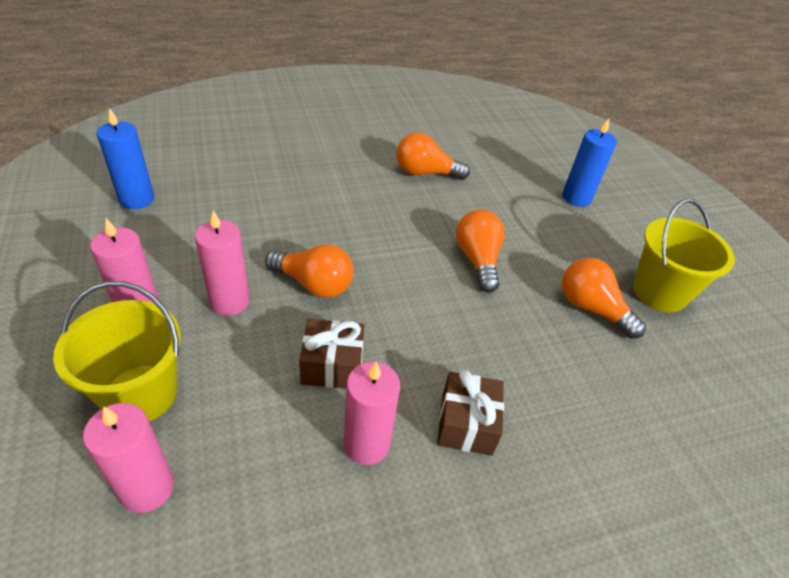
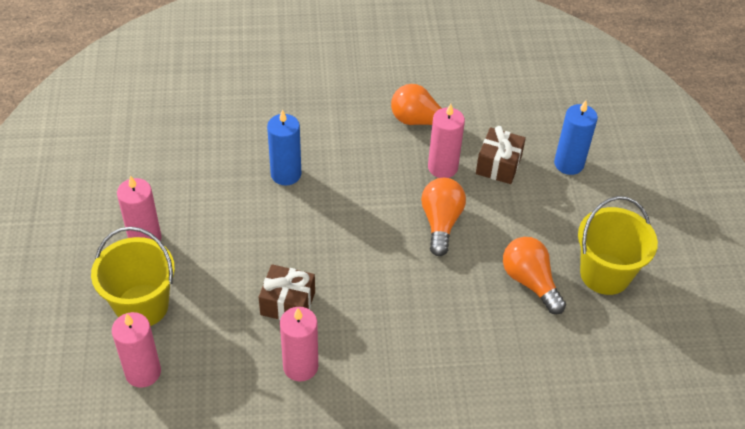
camera: 15 degrees right, 5 degrees up
blue candle [97,108,154,209] -> blue candle moved to [267,110,301,185]
pink candle [195,211,250,316] -> pink candle moved to [428,104,465,178]
orange light bulb [265,244,354,298] -> none
brown gift [437,370,504,456] -> brown gift moved to [476,126,526,184]

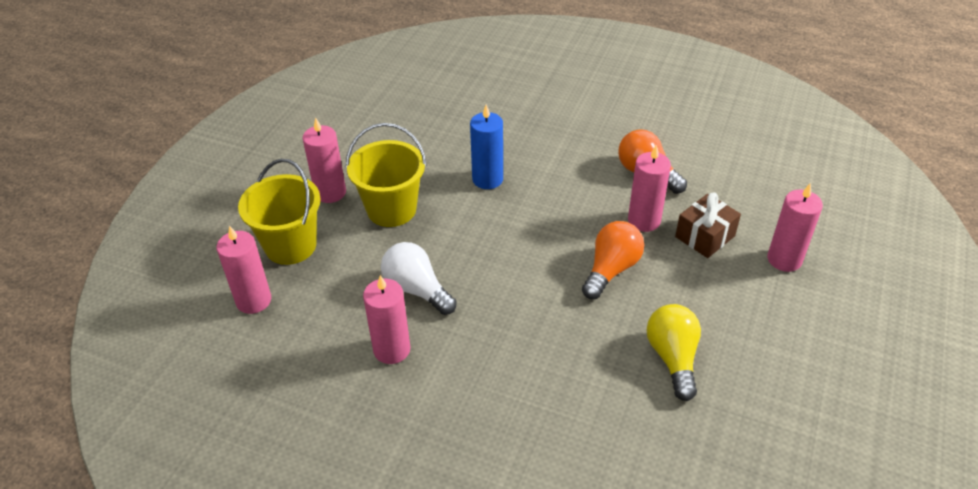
camera: 30 degrees right, 5 degrees down
brown gift [259,264,315,320] -> white light bulb [381,242,457,315]
orange light bulb [503,237,566,314] -> yellow light bulb [646,304,701,401]
blue candle [554,100,598,175] -> pink candle [767,184,823,272]
yellow bucket [578,196,658,295] -> yellow bucket moved to [346,123,427,227]

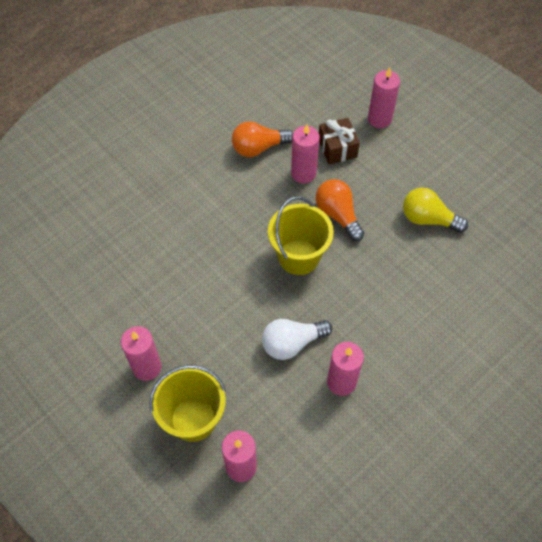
camera: 65 degrees left, 15 degrees up
yellow bucket [346,123,427,227] -> yellow bucket moved to [268,196,334,275]
blue candle [470,105,503,189] -> none

